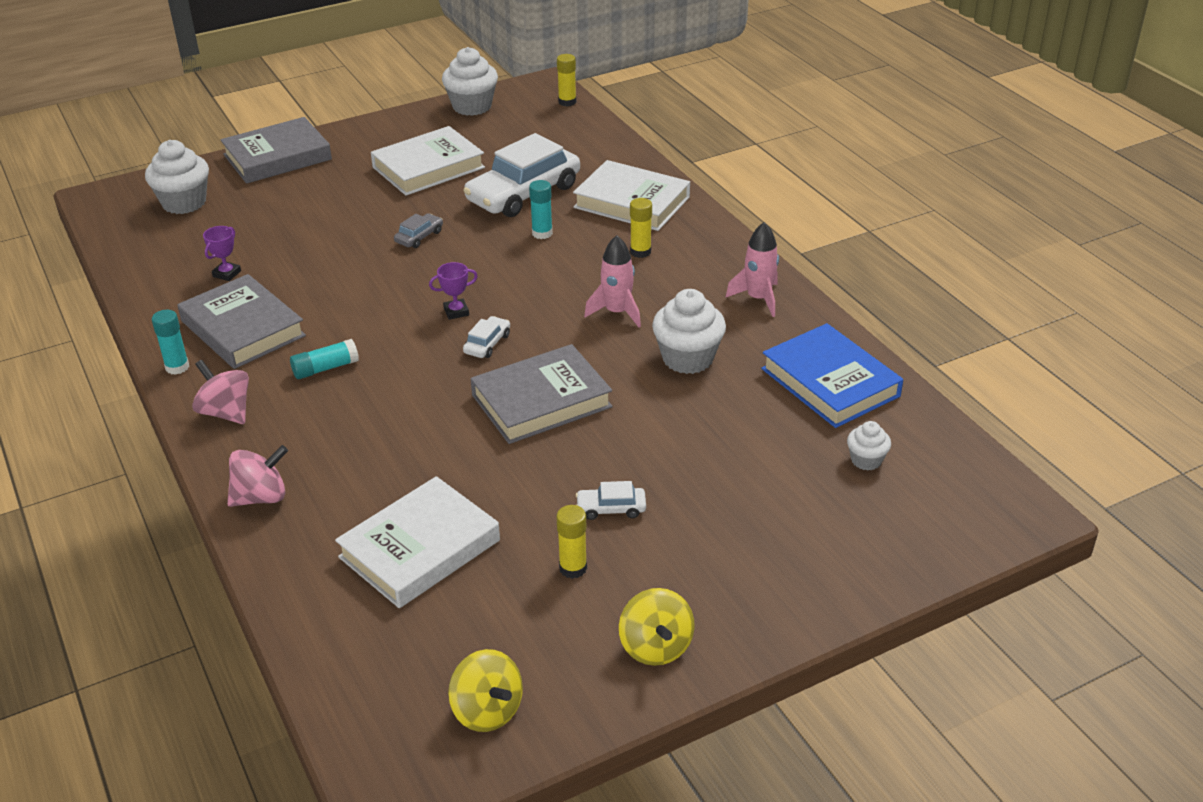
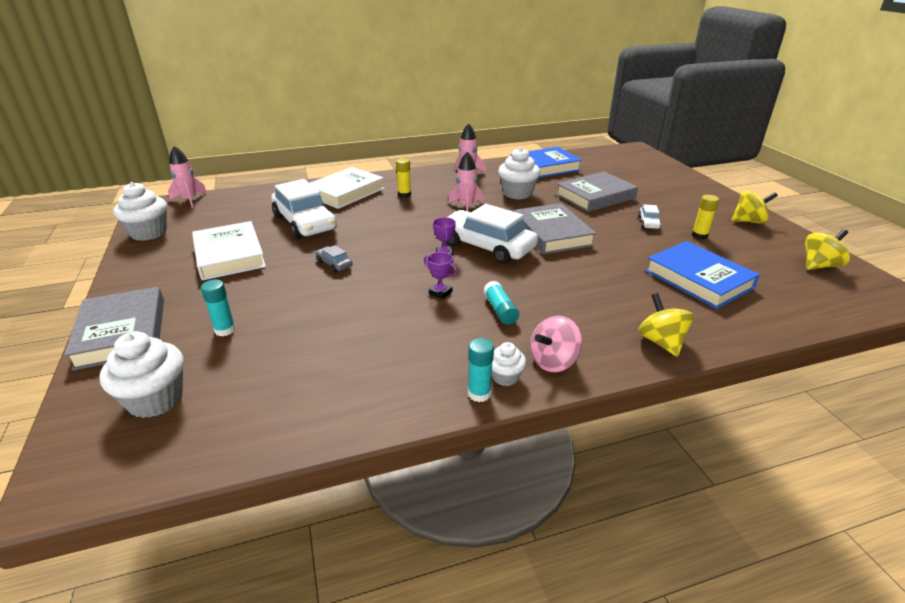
camera: 80 degrees left, 5 degrees down
grey book [178,274,306,369] -> grey book moved to [556,172,638,212]
purple trophy [203,226,241,281] -> purple trophy moved to [424,252,458,299]
pink spinning top [227,445,288,507] -> yellow spinning top [638,293,694,357]
white book [335,476,500,608] -> blue book [645,241,760,309]
white car [463,316,510,358] -> white car [447,204,538,264], size x2.35
turquoise glue stick [529,180,553,239] -> turquoise glue stick moved to [201,280,236,336]
yellow glue stick [557,54,576,106] -> pink rocket [168,146,207,208]
white cupcake [847,421,891,471] -> white cupcake moved to [492,342,526,386]

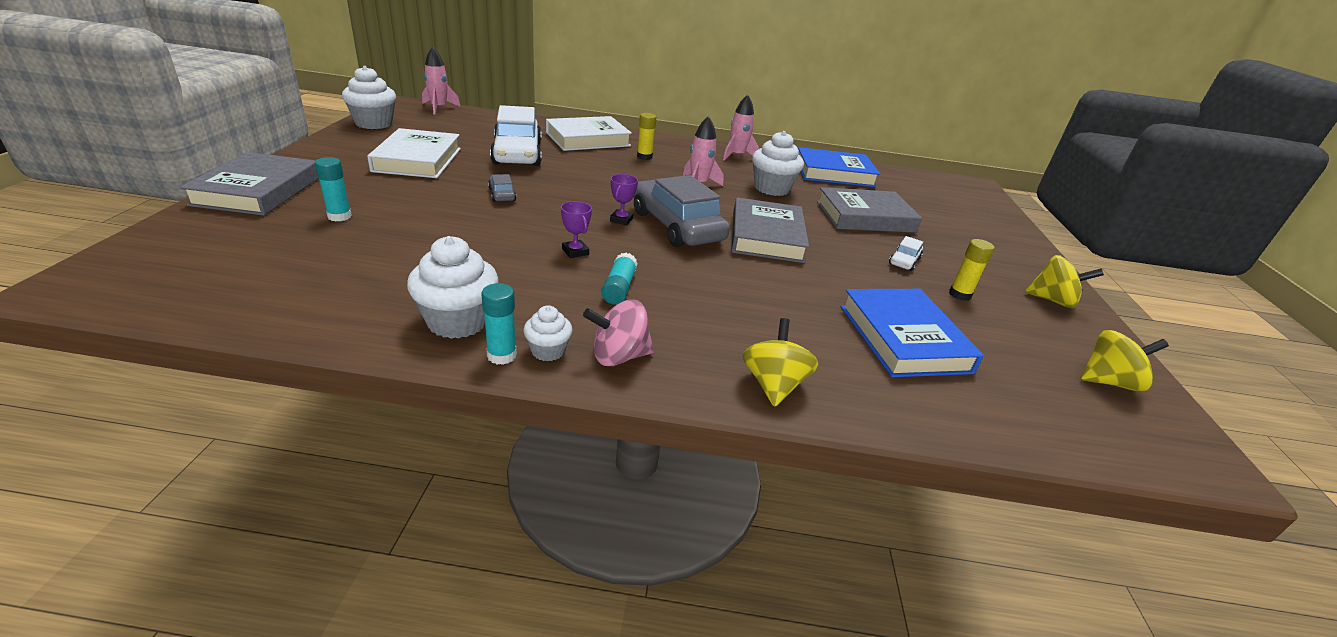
camera: 20 degrees right, 0 degrees up
white cupcake [99,331,184,418] -> white cupcake moved to [407,236,499,339]
white car [447,204,538,264] -> grey car [634,175,730,247]

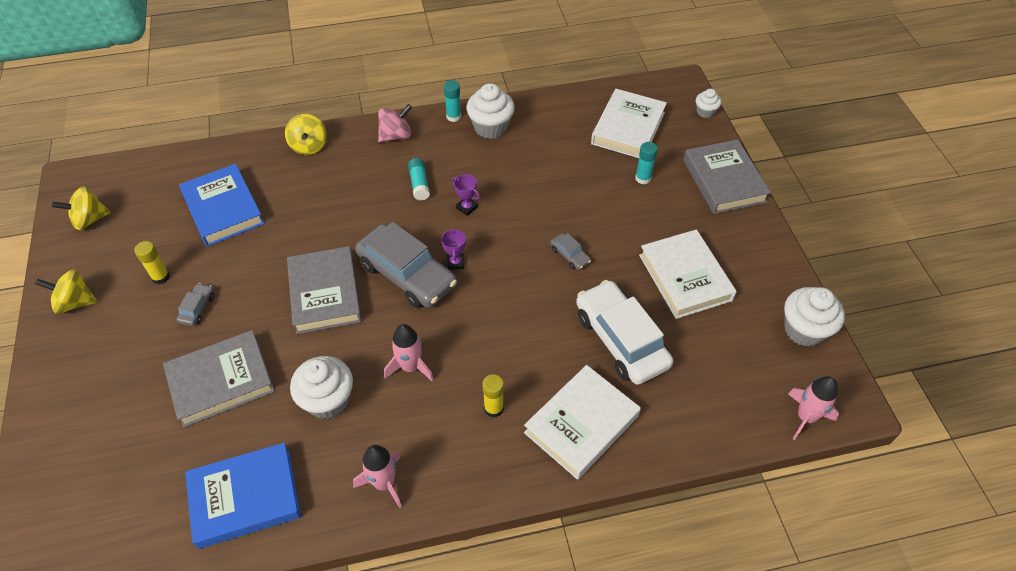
camera: 165 degrees right, 20 degrees up
white cupcake [523,305,573,361] -> white cupcake moved to [696,89,721,118]
white car [889,236,923,271] -> grey car [177,283,214,326]
none -> white book [591,89,667,158]

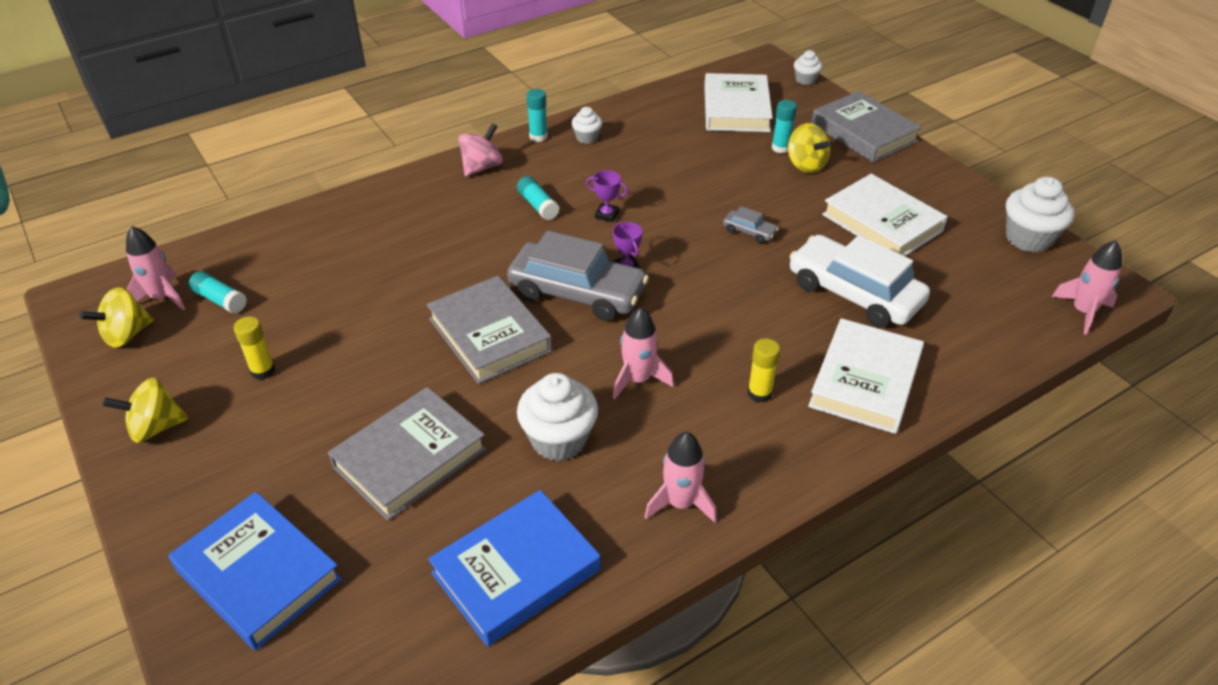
camera: 20 degrees left, 10 degrees down
grey car [177,283,214,326] -> none
blue book [179,164,265,246] -> blue book moved to [168,492,342,650]
yellow spinning top [285,114,327,155] -> yellow spinning top moved to [788,123,830,173]
white cupcake [467,83,515,139] -> white cupcake [572,107,602,144], size x0.55
none -> pink rocket [126,226,185,311]
none -> turquoise glue stick [189,271,247,314]

